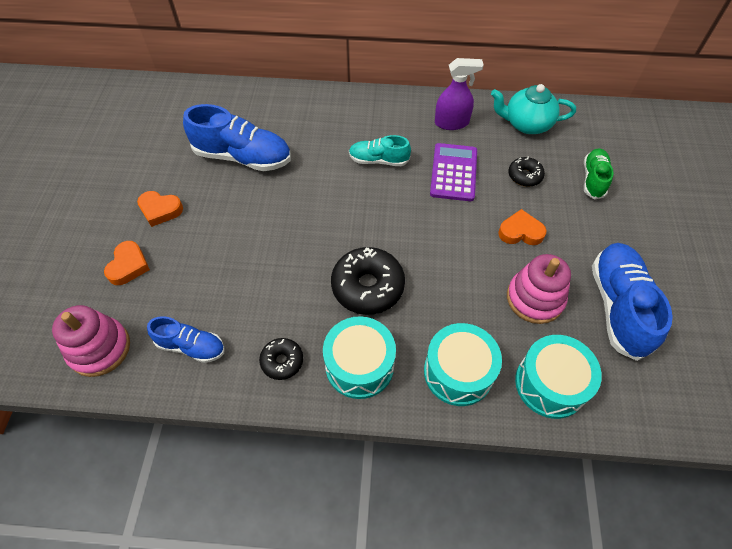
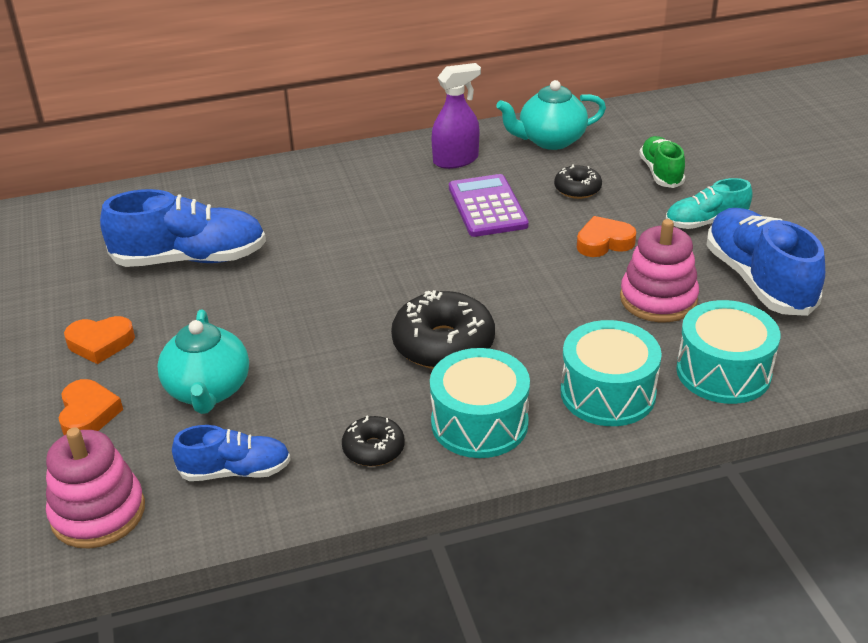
camera: 20 degrees left, 20 degrees down
turquoise shoe [349,135,411,166] -> turquoise shoe moved to [666,178,753,229]
none -> turquoise teapot [157,309,249,414]

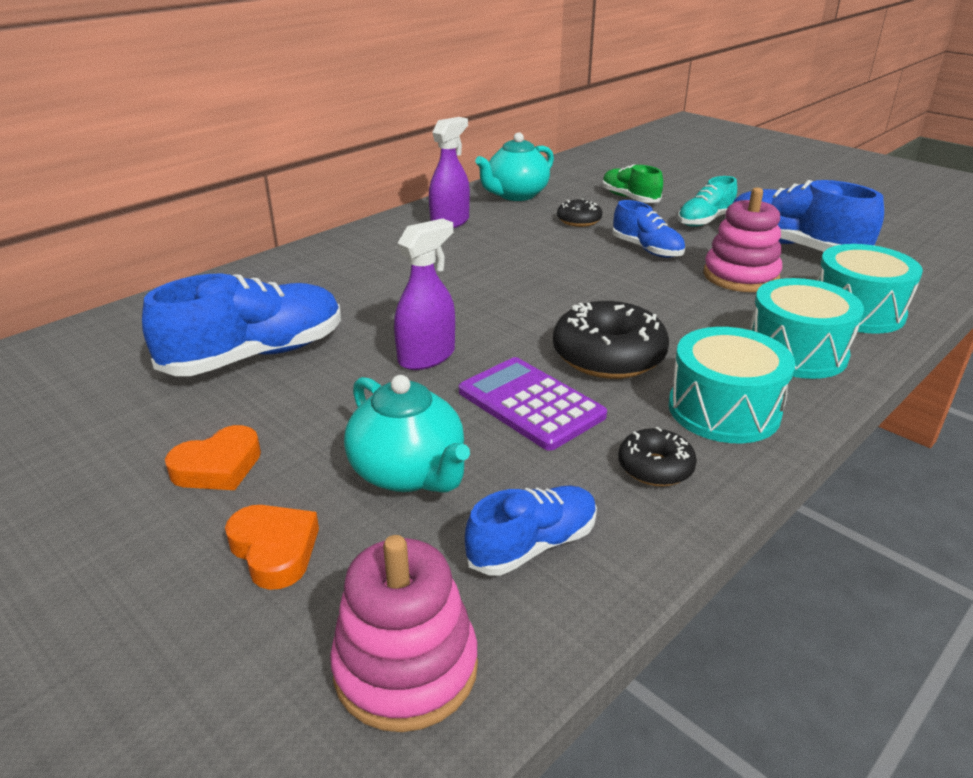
camera: 30 degrees left, 5 degrees down
purple calculator [449,174,529,237] -> purple calculator moved to [459,357,607,451]
orange heart [577,216,637,257] -> blue shoe [612,200,685,258]
none -> purple spray bottle [394,218,455,370]

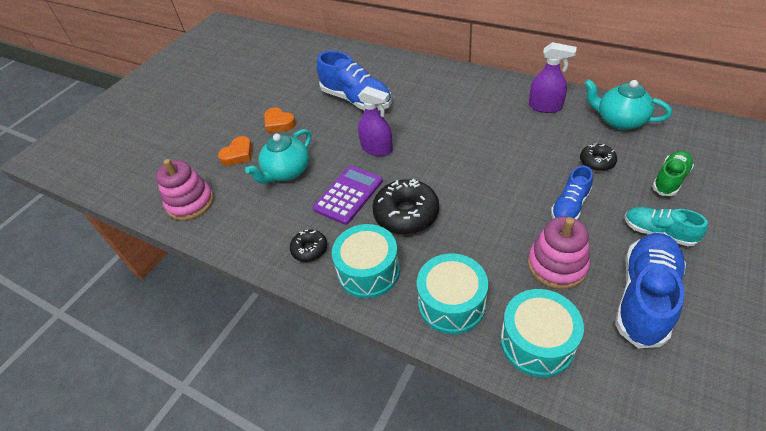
camera: 80 degrees right, 15 degrees up
blue shoe [465,486,597,575] -> none

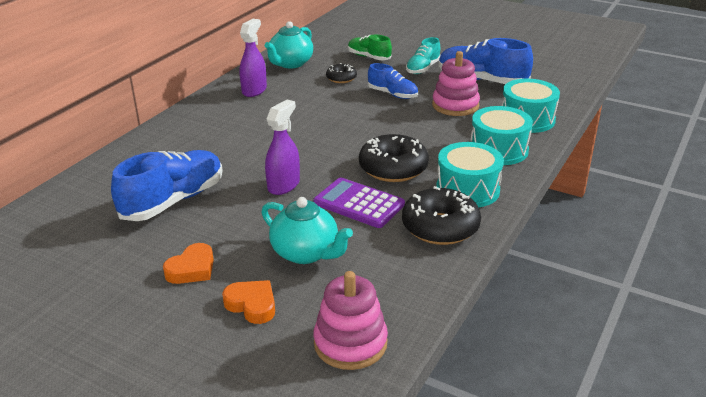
camera: 95 degrees left, 15 degrees down
black donut [290,230,327,262] -> black donut [402,186,481,245], size x1.82

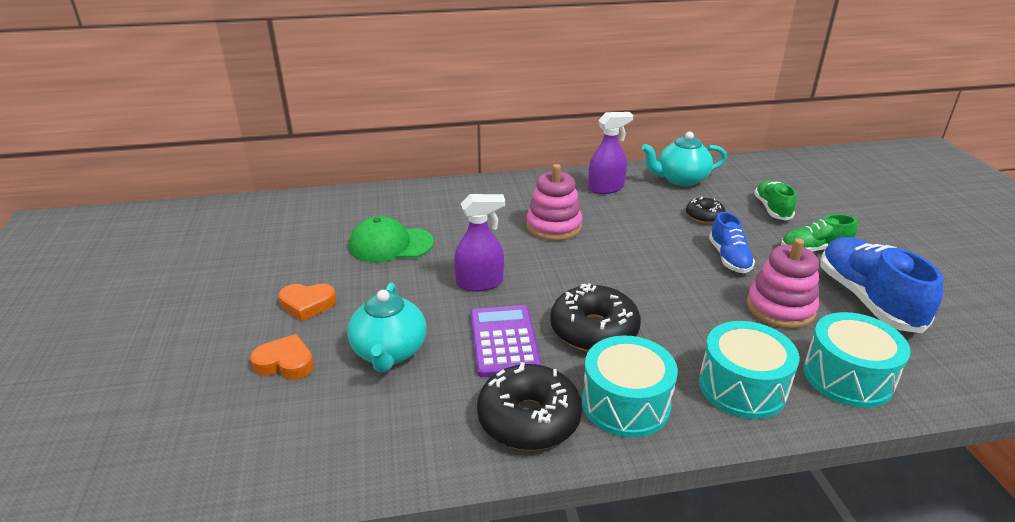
camera: 50 degrees right, 0 degrees up
blue shoe [111,150,223,221] -> green cap [349,216,434,263]
orange heart [222,280,275,324] -> orange heart turned 75 degrees counterclockwise [250,334,314,380]
pink stacking toy [313,271,388,370] -> pink stacking toy moved to [526,164,583,241]
turquoise shoe [406,37,441,74] -> green shoe [781,214,857,252]

